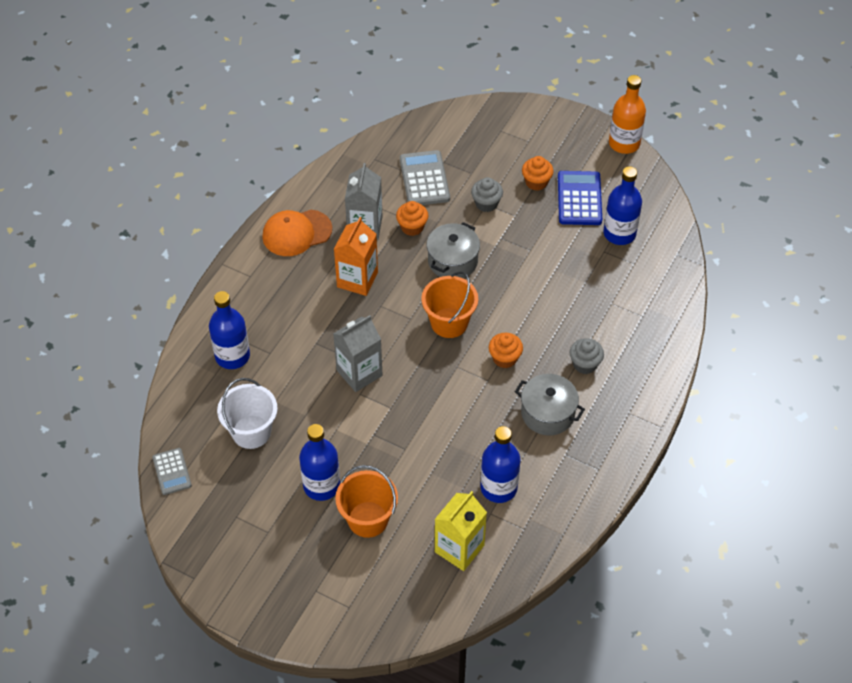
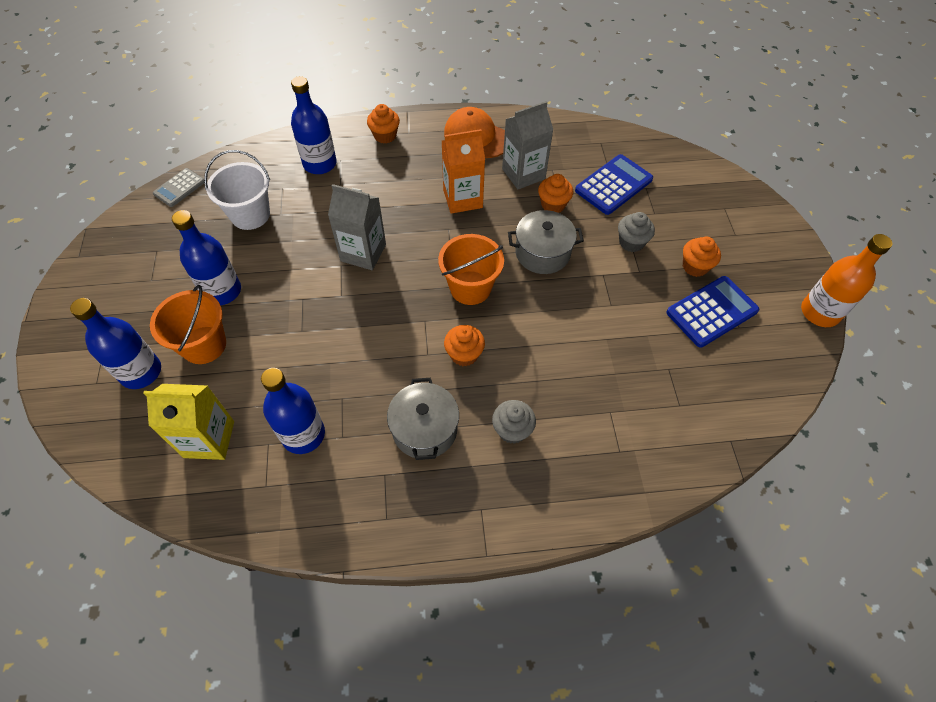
camera: 55 degrees right, 5 degrees up
grey calculator [400,150,450,205] -> blue calculator [575,154,653,215]
blue bottle [603,166,642,245] -> blue bottle moved to [70,298,161,389]
none -> orange cupcake [367,104,400,144]

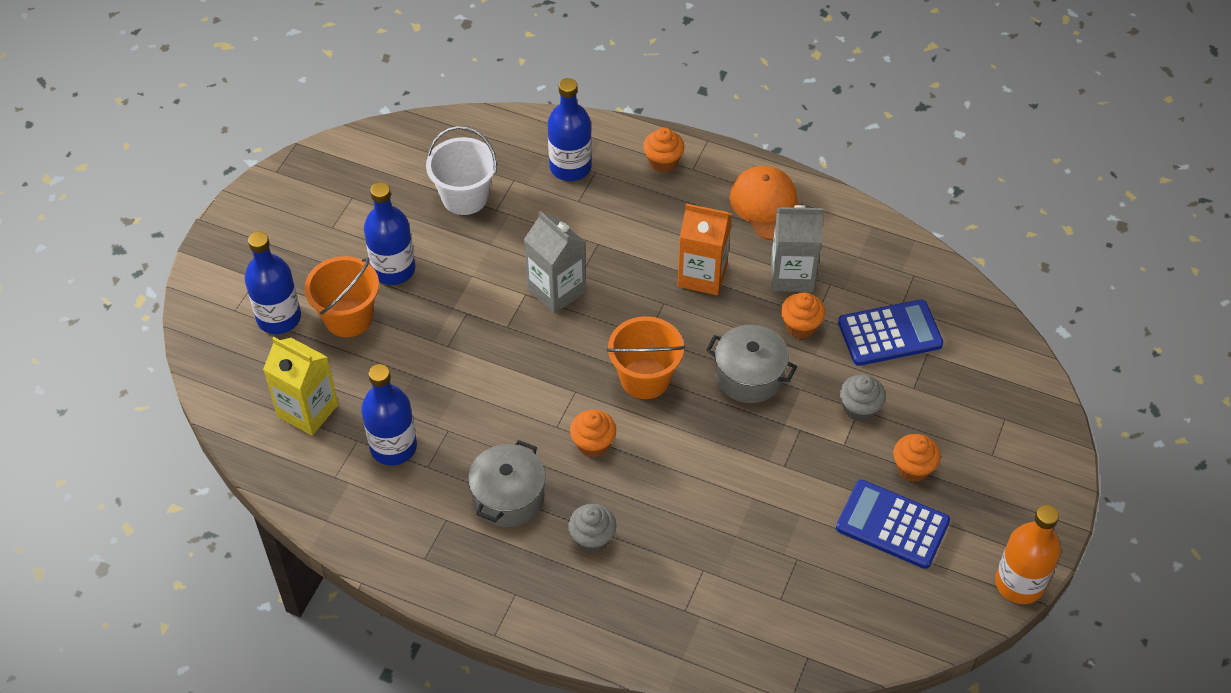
camera: 30 degrees right, 5 degrees down
grey calculator [153,168,204,207] -> none
blue calculator [666,276,759,348] -> blue calculator turned 150 degrees counterclockwise [836,480,950,569]

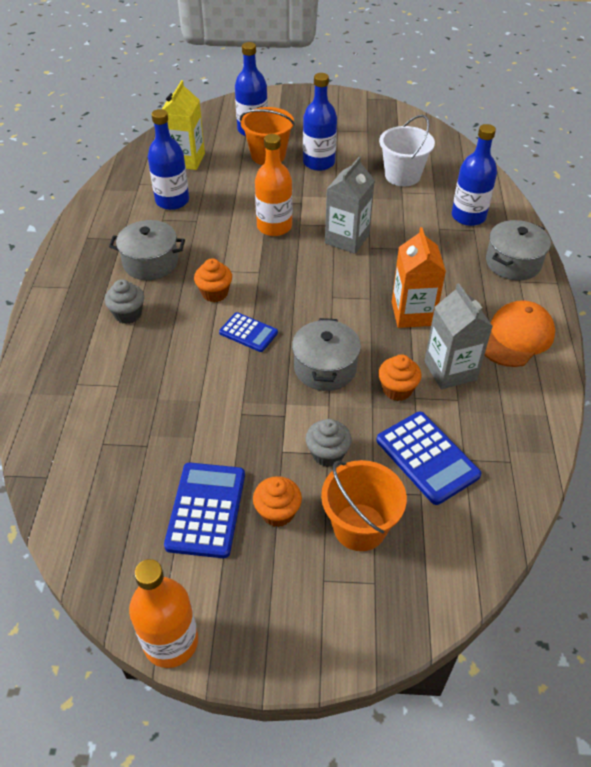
camera: 70 degrees right, 5 degrees down
orange bucket [606,316,685,399] -> orange bucket moved to [321,460,407,551]
orange cupcake [643,127,685,173] -> grey pot [486,220,551,280]
none -> blue calculator [219,312,278,352]
none -> orange bottle [255,134,292,236]

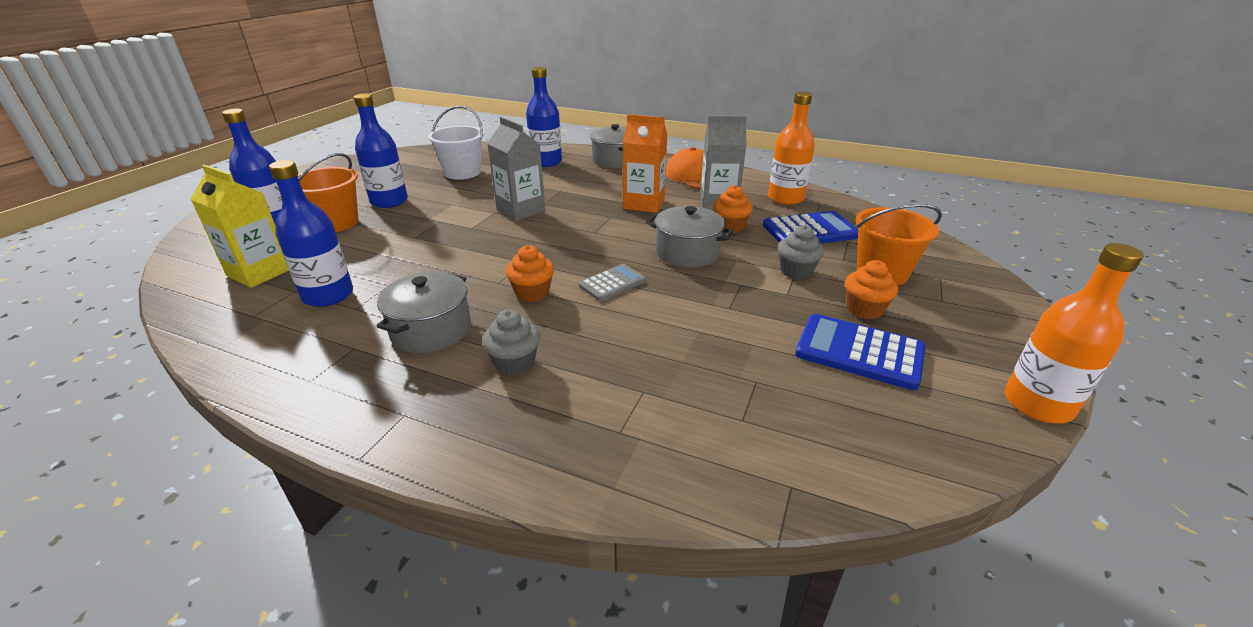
camera: 70 degrees left, 15 degrees down
blue calculator [219,312,278,352] -> grey calculator [579,264,646,301]
orange bottle [255,134,292,236] -> orange bottle moved to [768,91,815,205]

